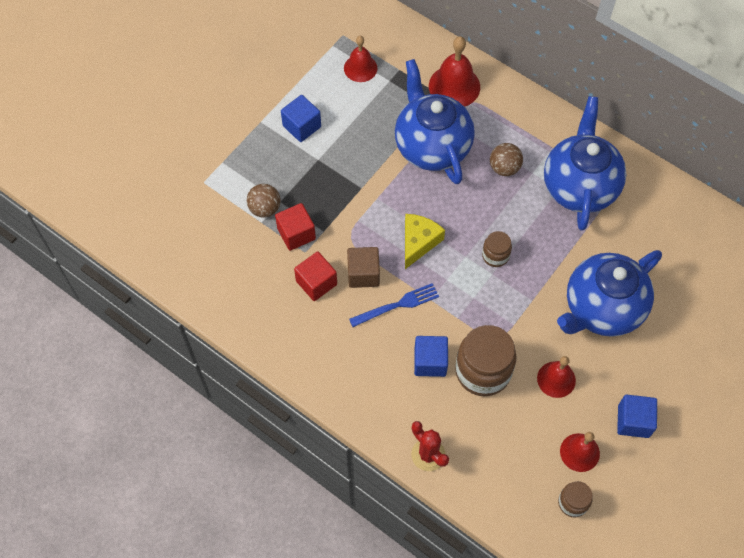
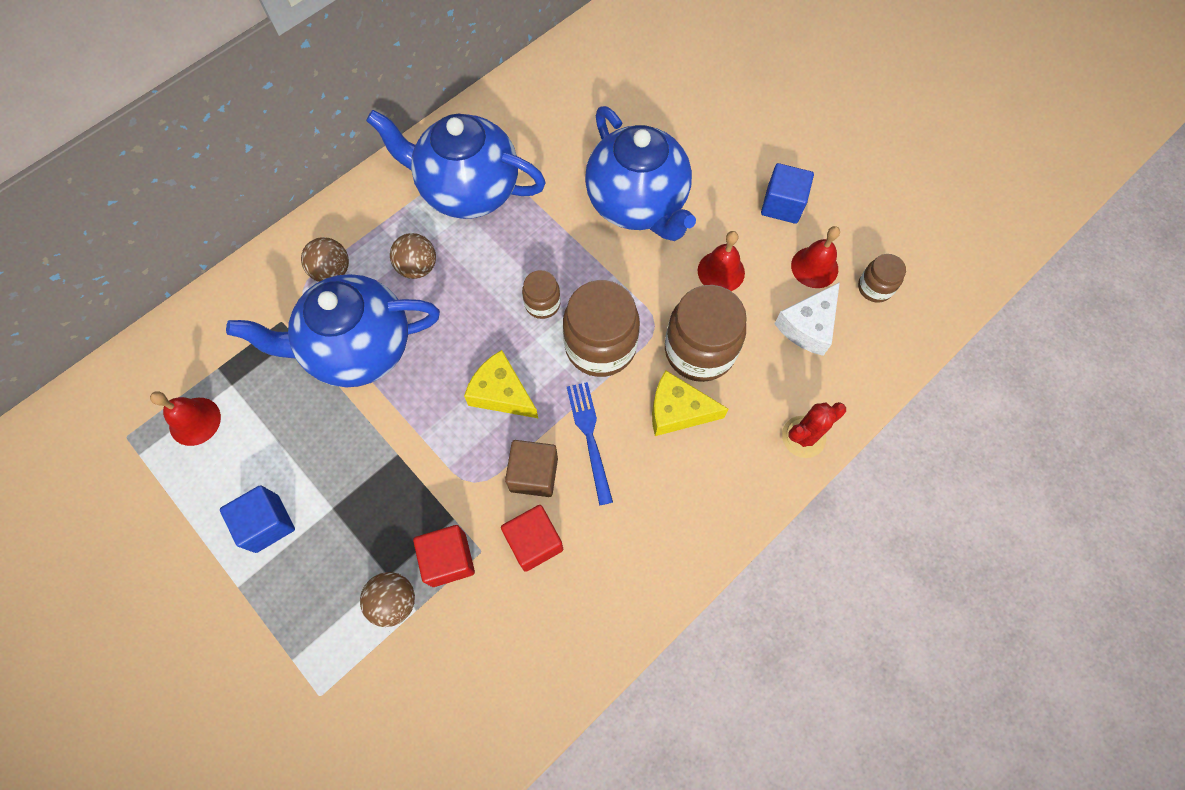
camera: 80 degrees left, 5 degrees up
blue cube [414,336,448,377] -> yellow cheese [652,370,729,436]
red bell [429,36,480,107] -> none
none -> brown ball [301,237,349,282]
none -> brown jar [563,280,640,377]
none -> white cheese [774,282,840,356]

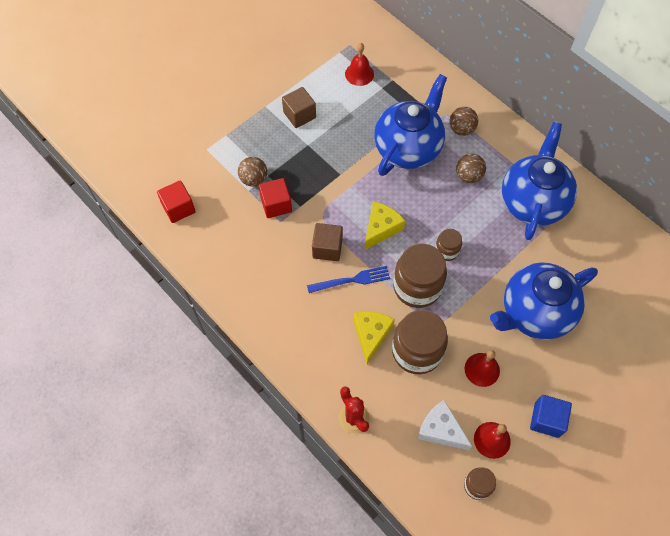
camera: 90 degrees right, 5 degrees down
blue cube [220,485,295,553] -> brown cube [282,87,316,128]
blue teapot [226,274,440,387] -> blue teapot turned 45 degrees clockwise [374,74,447,176]
red cube [501,505,563,572] -> red cube moved to [157,181,196,223]

